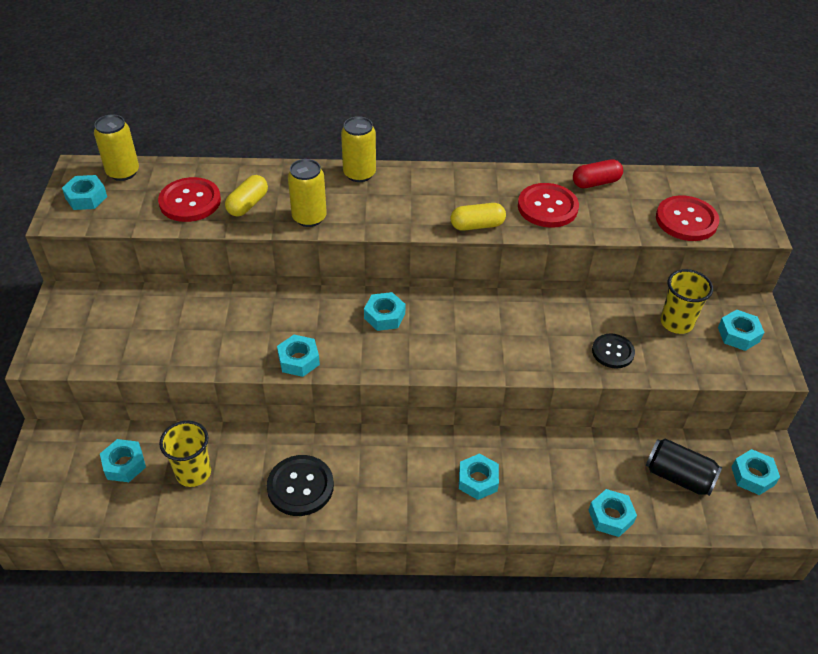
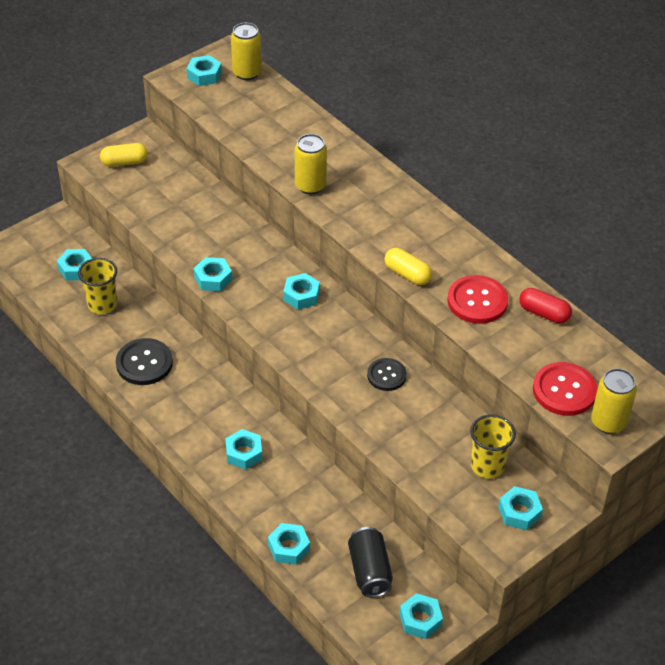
camera: 50 degrees right, 0 degrees up
red button [158,177,221,222] -> none
yellow capsule [225,175,268,217] -> yellow capsule moved to [100,143,148,167]
yellow can [341,116,376,182] -> yellow can moved to [591,368,637,434]
black button [592,333,635,369] -> black button moved to [367,358,407,391]

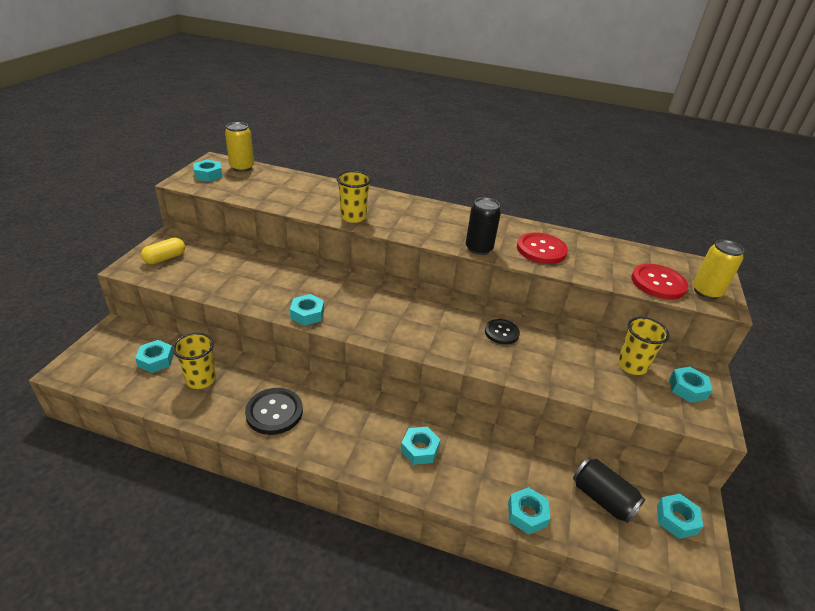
camera: 35 degrees left, 10 degrees down
turquoise nut [283,273,320,310] -> none
yellow can [295,134,327,194] -> yellow cup [337,171,371,223]
yellow capsule [384,248,432,285] -> black can [466,198,501,255]
red capsule [519,288,572,324] -> none

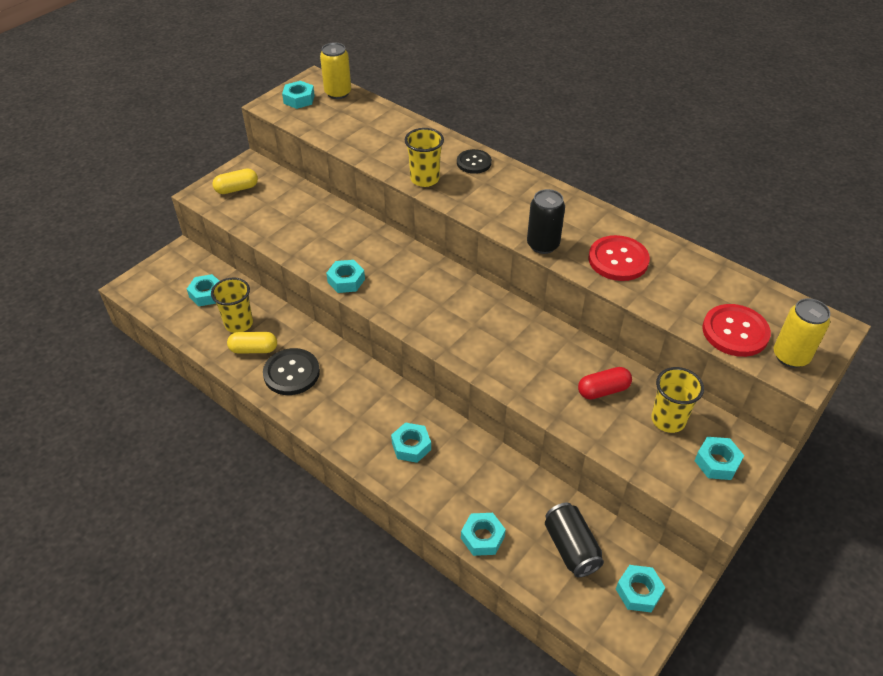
camera: 25 degrees right, 10 degrees up
black button [485,319,520,345] -> black button moved to [457,149,492,174]
none -> yellow capsule [227,332,277,353]
none -> red capsule [578,367,632,400]

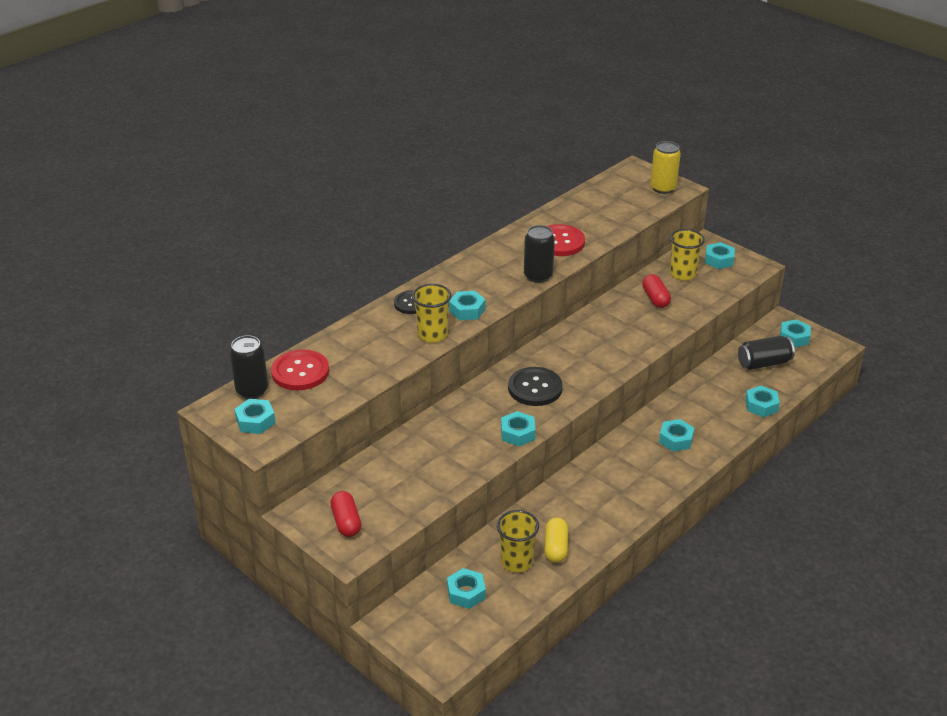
camera: 85 degrees left, 10 degrees down
yellow capsule [212,168,258,194] -> red capsule [330,491,361,537]
black button [263,348,320,395] -> black button moved to [508,367,563,406]
yellow can [320,42,351,99] -> black can [230,335,268,399]
red button [702,304,771,357] -> red button moved to [271,349,329,391]
none -> turquoise nut [449,291,485,320]

